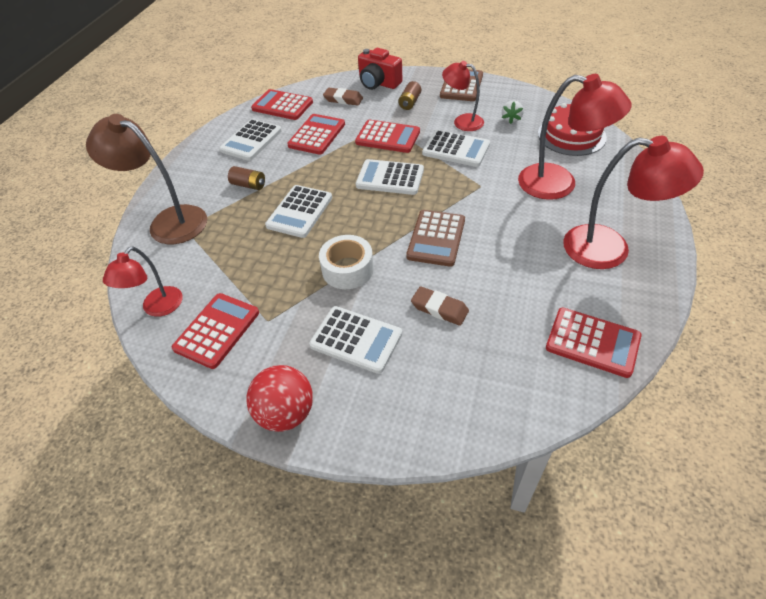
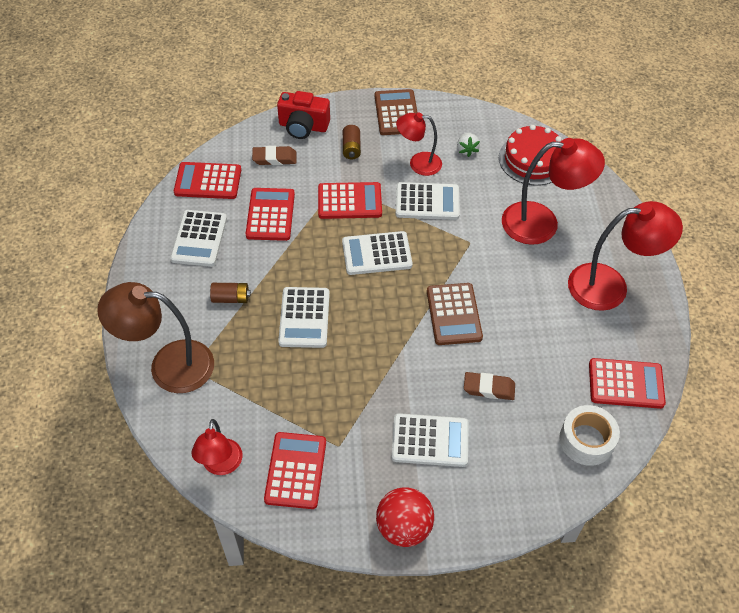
camera: 25 degrees left, 5 degrees up
white tape [319,235,374,289] -> white tape moved to [559,405,620,466]

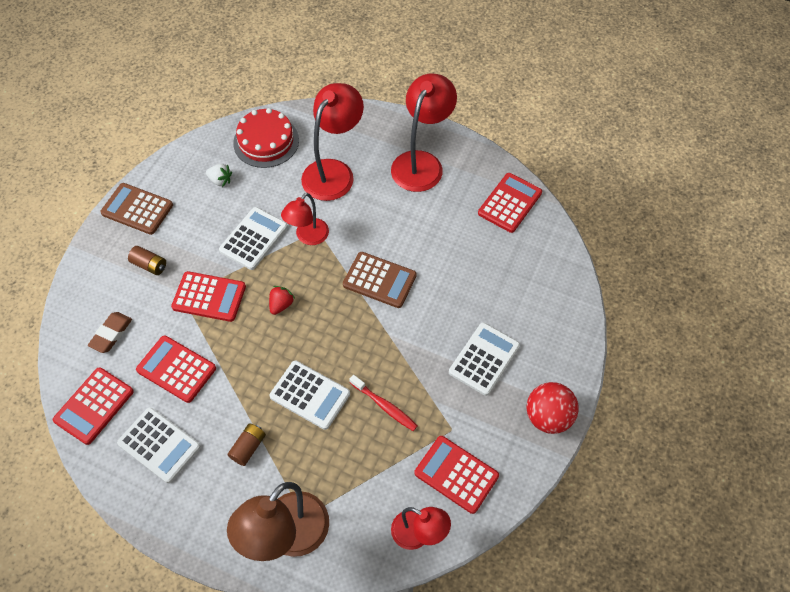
camera: 60 degrees left, 5 degrees up
red camera [277,91,330,139] -> none
red calculator [318,182,382,219] -> red calculator turned 75 degrees clockwise [171,271,246,322]
white calculator [342,231,413,275] -> red strawberry [269,286,295,315]
red lamp [396,112,442,176] -> red lamp moved to [281,193,329,245]
brown eraser [464,372,515,400] -> none
white tape [559,405,620,466] -> none
none -> red toothbrush [349,375,417,431]

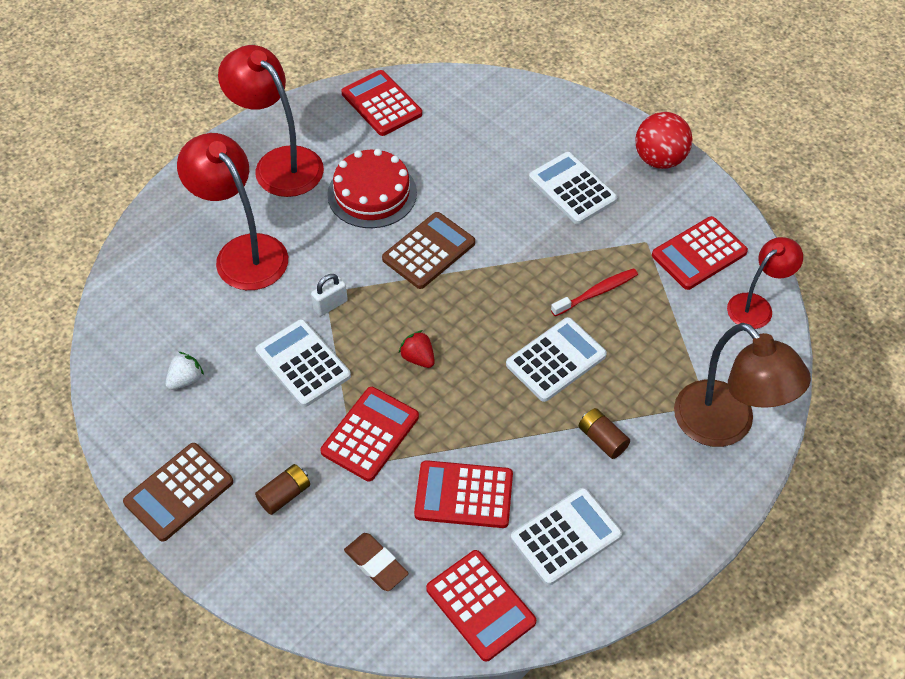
camera: 70 degrees left, 5 degrees down
red calculator [136,336,216,403] -> red calculator turned 45 degrees clockwise [414,460,513,528]
red cake [233,108,299,168] -> red cake moved to [327,149,417,228]
red lamp [281,193,329,245] -> white padlock [311,274,348,316]

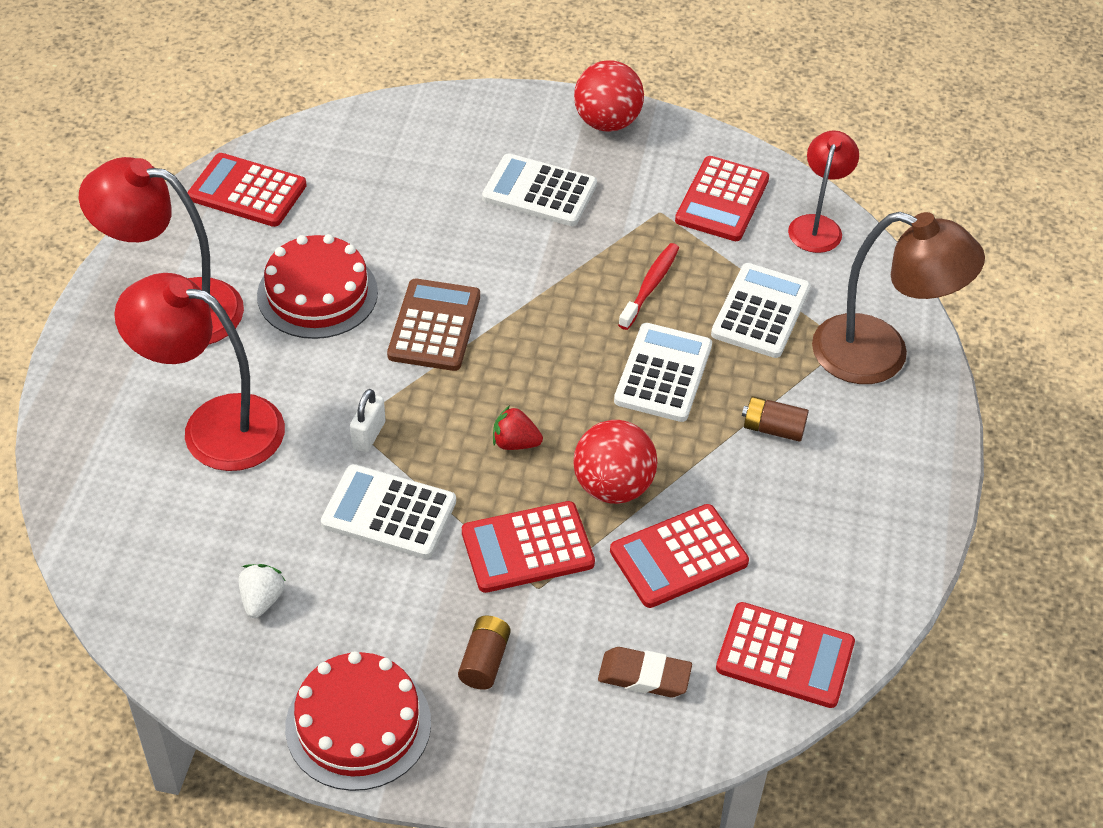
camera: 35 degrees left, 5 degrees down
brown calculator [123,443,233,542] -> red cake [285,651,431,791]
red calculator [320,387,419,481] -> red calculator turned 105 degrees counterclockwise [462,501,595,593]
white calculator [511,488,622,585] -> white calculator moved to [711,263,811,358]
none -> red ball [574,420,657,504]

